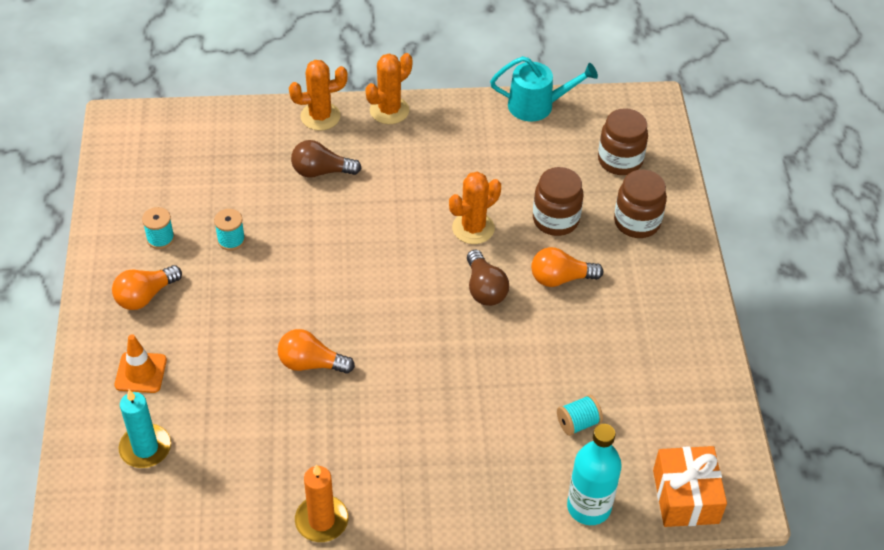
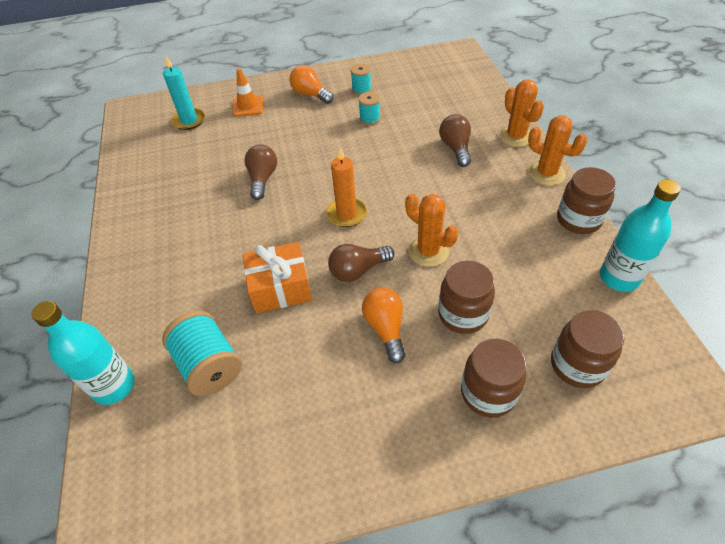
camera: 85 degrees right, 0 degrees up
orange light bulb [278,329,355,374] -> brown light bulb [244,145,277,200]
orange candle [295,464,348,542] -> orange candle moved to [326,148,367,227]
turquoise watering can [490,56,598,122] -> turquoise bottle [600,179,681,292]
turquoise spool [557,395,603,436] -> turquoise spool [162,311,242,396], size x1.78
orange gift [653,446,727,527] -> orange gift moved to [243,242,312,313]
none -> brown jar [557,167,616,234]

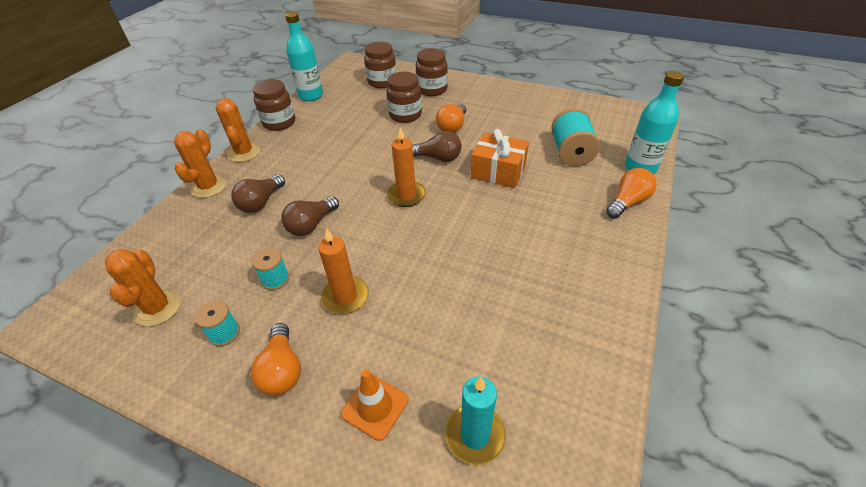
camera: 145 degrees left, 5 degrees down
brown light bulb [244,145,277,200] -> brown light bulb moved to [281,196,339,236]
orange cactus [405,194,458,267] -> orange cactus moved to [105,249,181,327]
none -> orange candle [318,228,369,314]
none -> orange light bulb [606,168,657,219]

